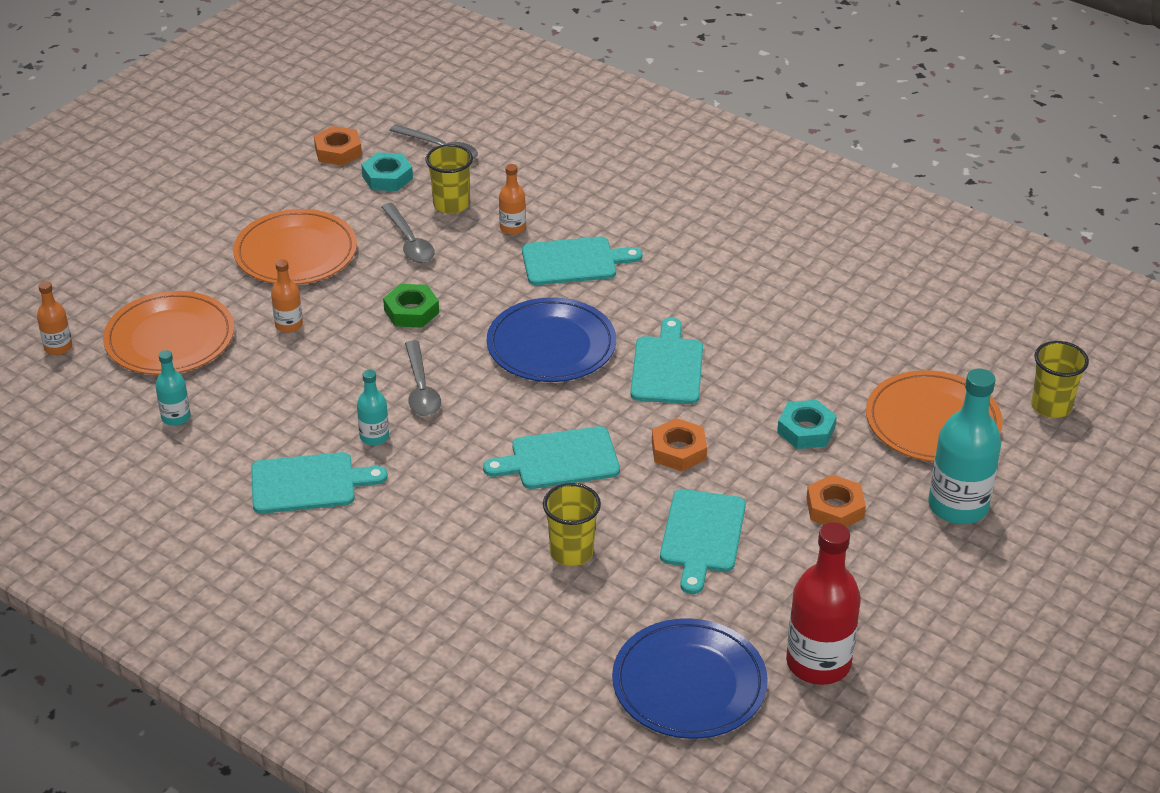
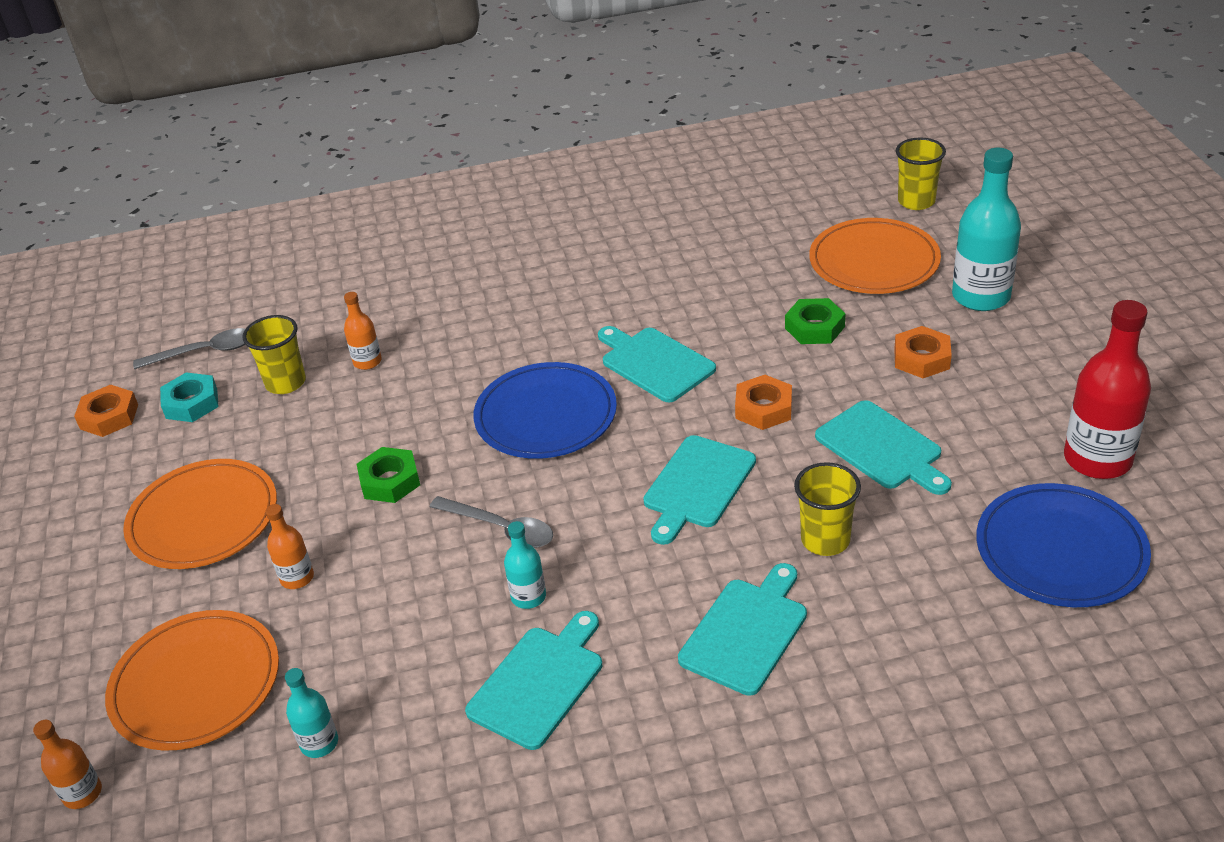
camera: 45 degrees left, 0 degrees up
grey spoon [381,203,435,263] -> none
turquoise cutting board [522,237,642,285] -> turquoise cutting board moved to [678,563,807,696]
turquoise nut [777,400,837,449] -> green nut [785,298,845,344]

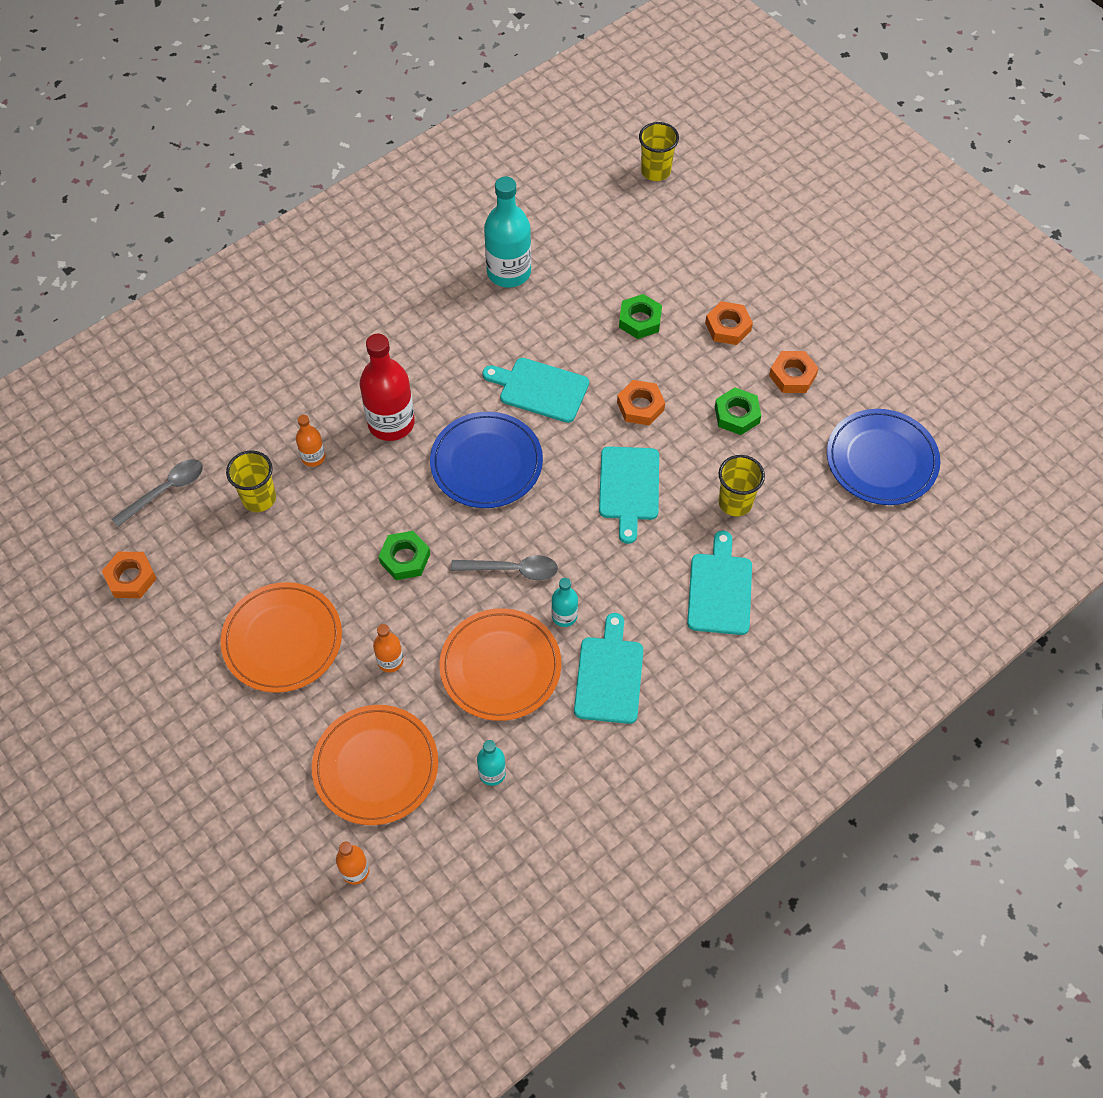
camera: 30 degrees left, 20 degrees up
turquoise nut [160,372,219,422] -> none
orange plate [809,218,941,294] -> orange plate moved to [440,608,561,721]
turquoise cutting board [815,400,952,495] -> green nut [715,387,761,435]
turquoise bottle [952,148,1021,311] -> turquoise bottle moved to [484,177,531,288]
red bottle [1064,300,1151,479] -> red bottle moved to [360,334,415,441]
none -> orange nut [769,351,819,393]

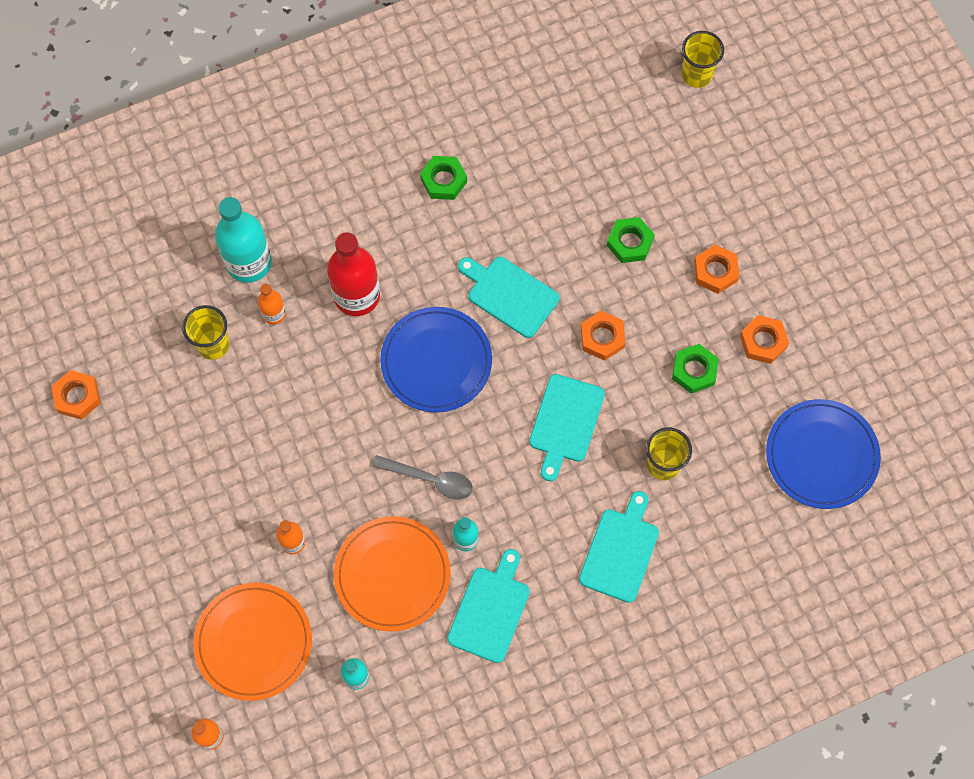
camera: 15 degrees right, 10 degrees up
grey spoon [112,459,203,527] -> none
orange plate [220,582,342,693] -> none
green nut [378,531,430,580] -> green nut moved to [420,156,467,200]
turquoise bottle [484,177,531,288] -> turquoise bottle moved to [215,197,272,283]

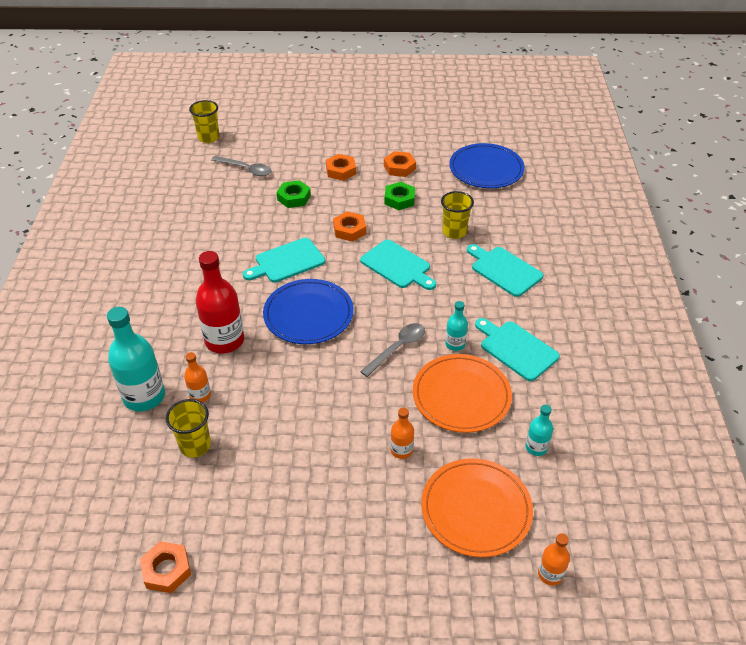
camera: 65 degrees left, 25 degrees down
green nut [420,156,467,200] -> none
none -> grey spoon [211,156,272,176]

